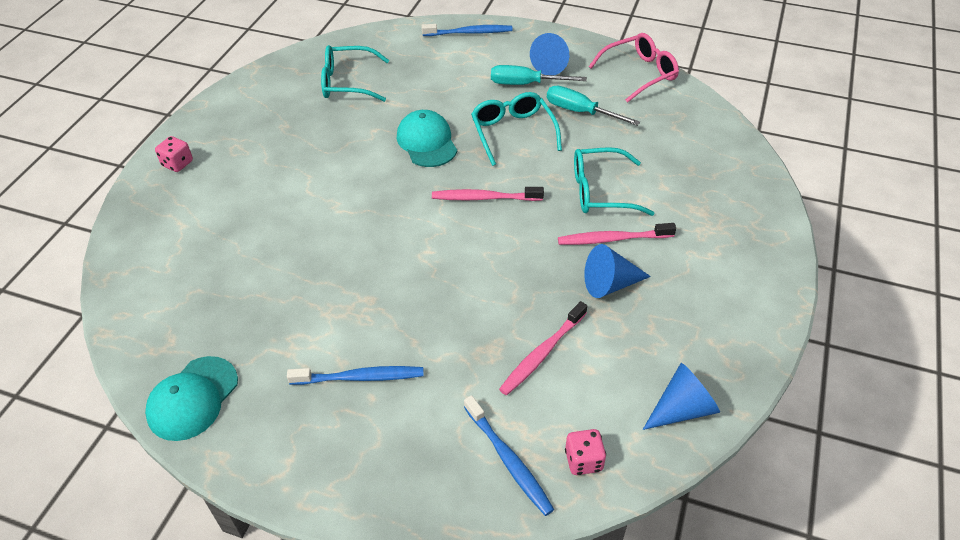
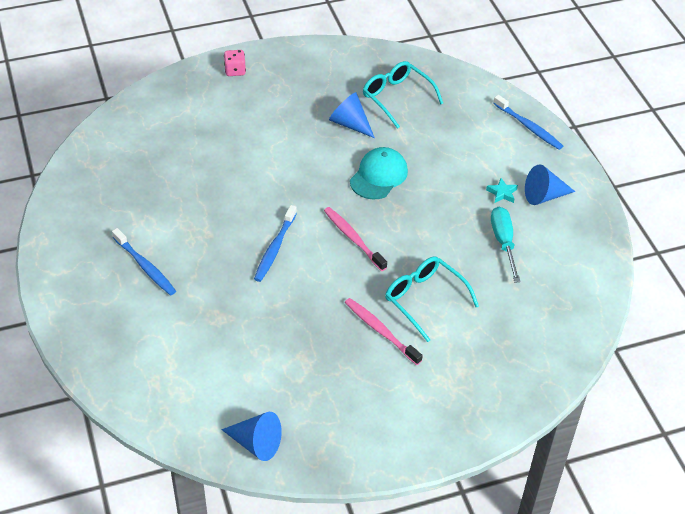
camera: 50 degrees right, 0 degrees up
turquoise cap [145,356,238,441] -> none
blue toothbrush [464,395,554,516] -> blue toothbrush moved to [254,205,297,282]
turquoise glasses [471,92,562,166] -> none
turquoise screwdriver [491,65,587,85] -> turquoise star [486,178,518,203]
pink toothbrush [499,301,587,395] -> none
pink dice [565,429,606,475] -> none
blue cone [584,244,651,298] -> blue cone moved to [329,92,375,138]
pink glasses [589,33,679,103] -> none

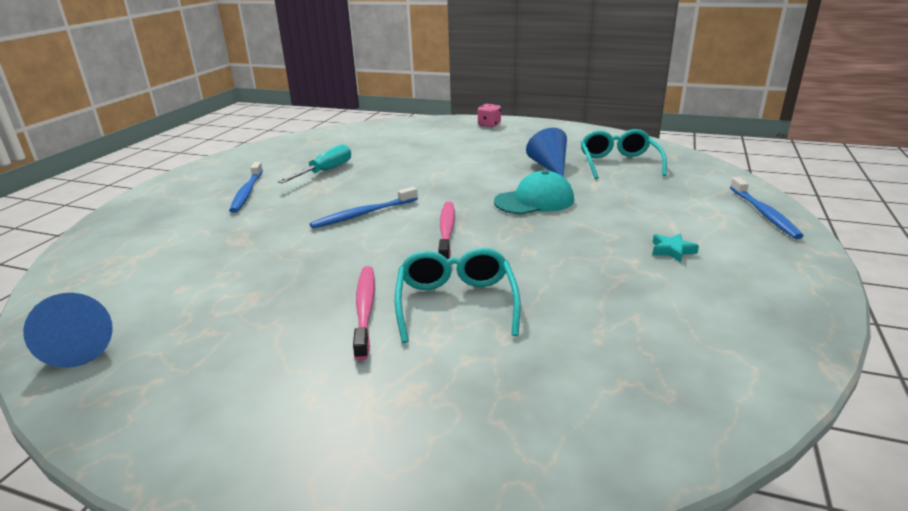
camera: 40 degrees right, 20 degrees down
turquoise screwdriver [491,207,521,283] -> turquoise screwdriver moved to [277,144,351,183]
blue cone [525,164,575,205] -> none

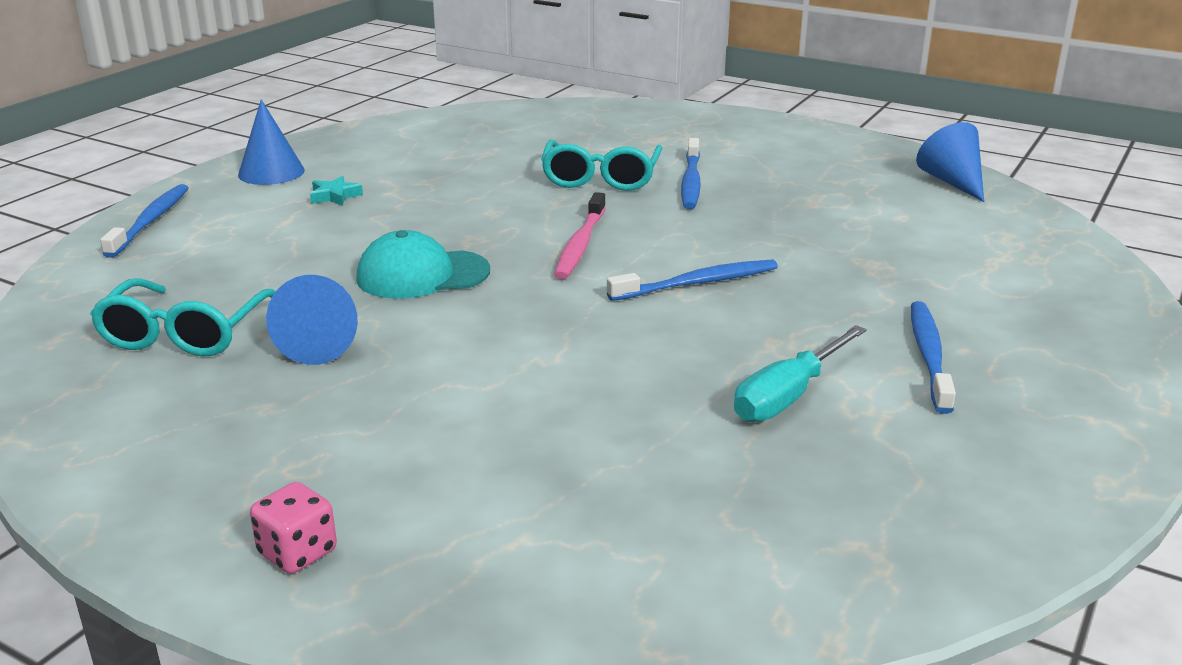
camera: 170 degrees left, 0 degrees up
pink toothbrush [353,266,375,361] -> blue toothbrush [681,138,701,209]
none -> blue cone [238,99,305,185]

